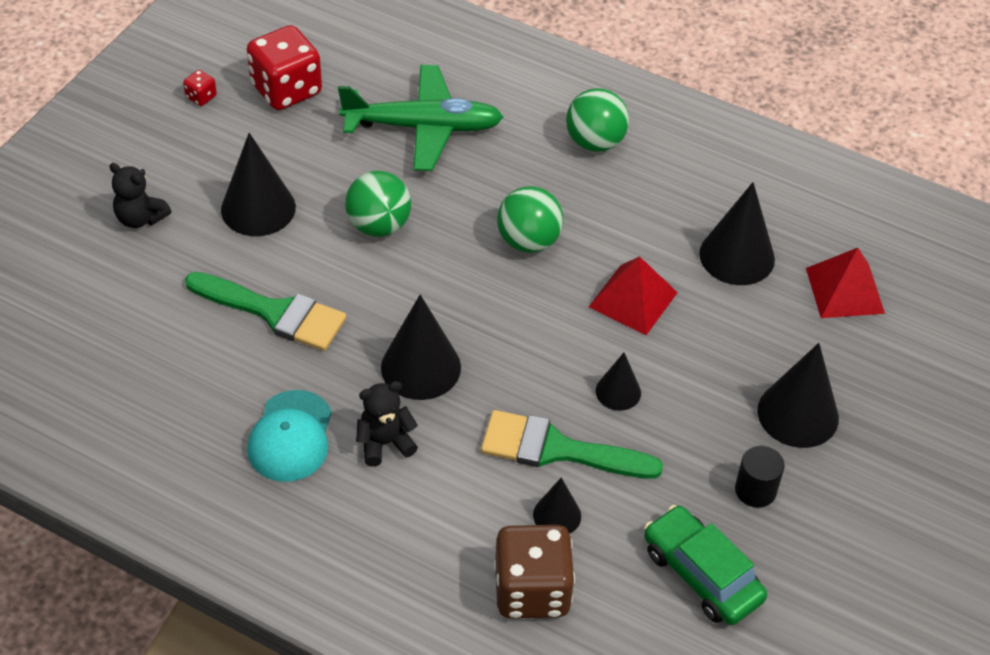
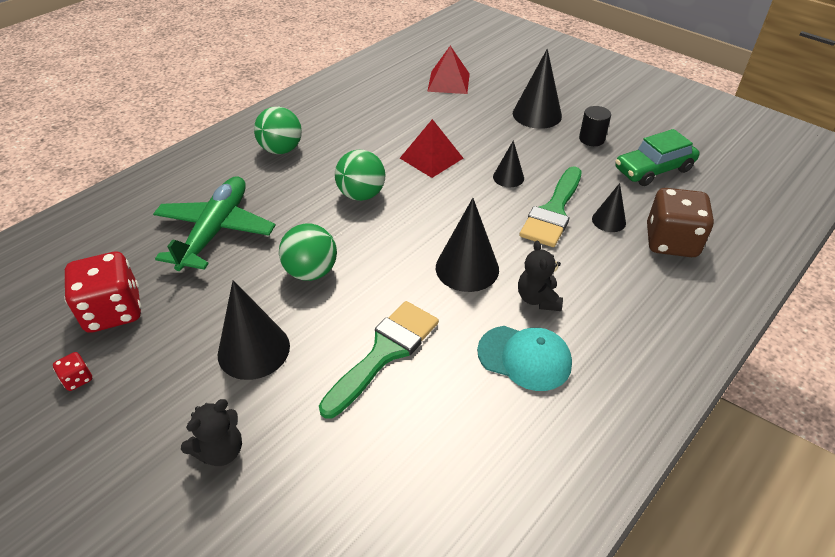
camera: 75 degrees left, 5 degrees down
black cone [699,182,775,285] -> none

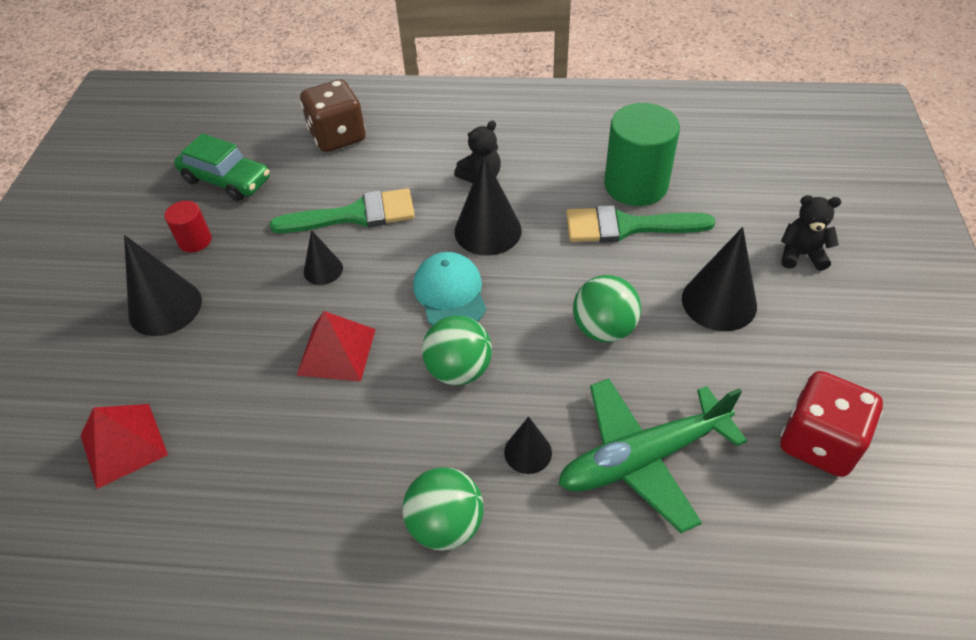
camera: 125 degrees left, 5 degrees up
red dice [53,352,92,391] -> none
turquoise cap [477,326,572,391] -> turquoise cap moved to [413,252,486,326]
black cylinder [579,106,611,146] -> red cylinder [164,201,212,253]
black cone [592,183,626,232] -> black cone moved to [504,417,552,474]
none -> green cylinder [604,103,680,206]

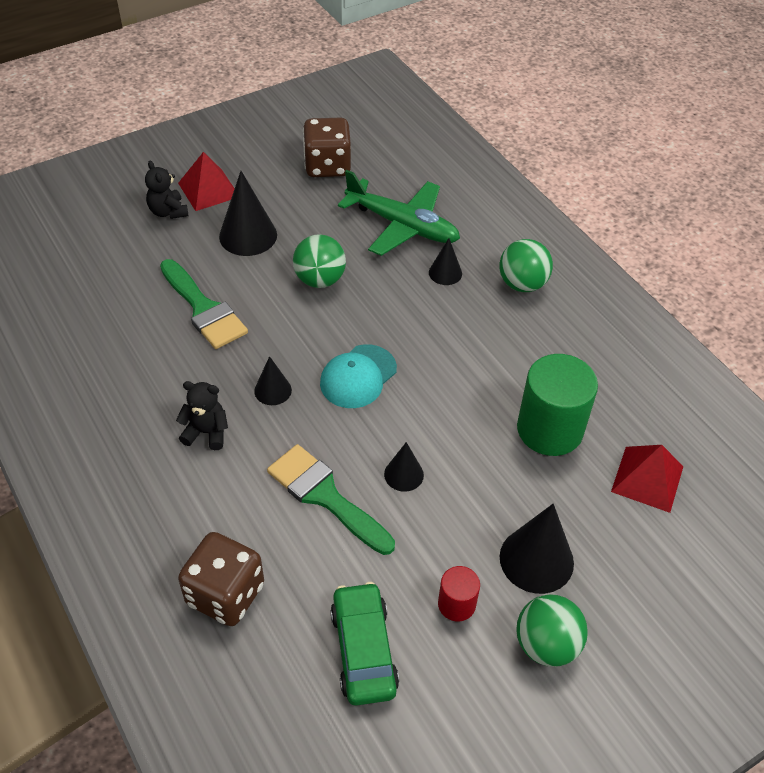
camera: 130 degrees left, 0 degrees up
red pyramid [296,311,376,382] -> red pyramid moved to [178,152,235,211]
green ball [422,316,492,385] -> green ball moved to [516,594,588,667]
black cone [454,155,522,256] -> black cone [254,356,292,405], size x0.57
green cylinder [604,103,680,206] -> green cylinder moved to [517,354,598,456]
red dice [780,371,883,477] -> brown dice [303,118,351,177]

